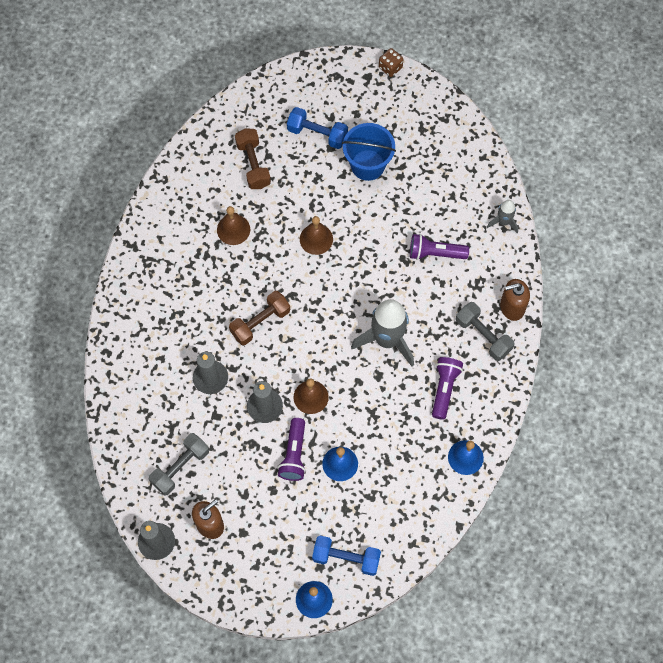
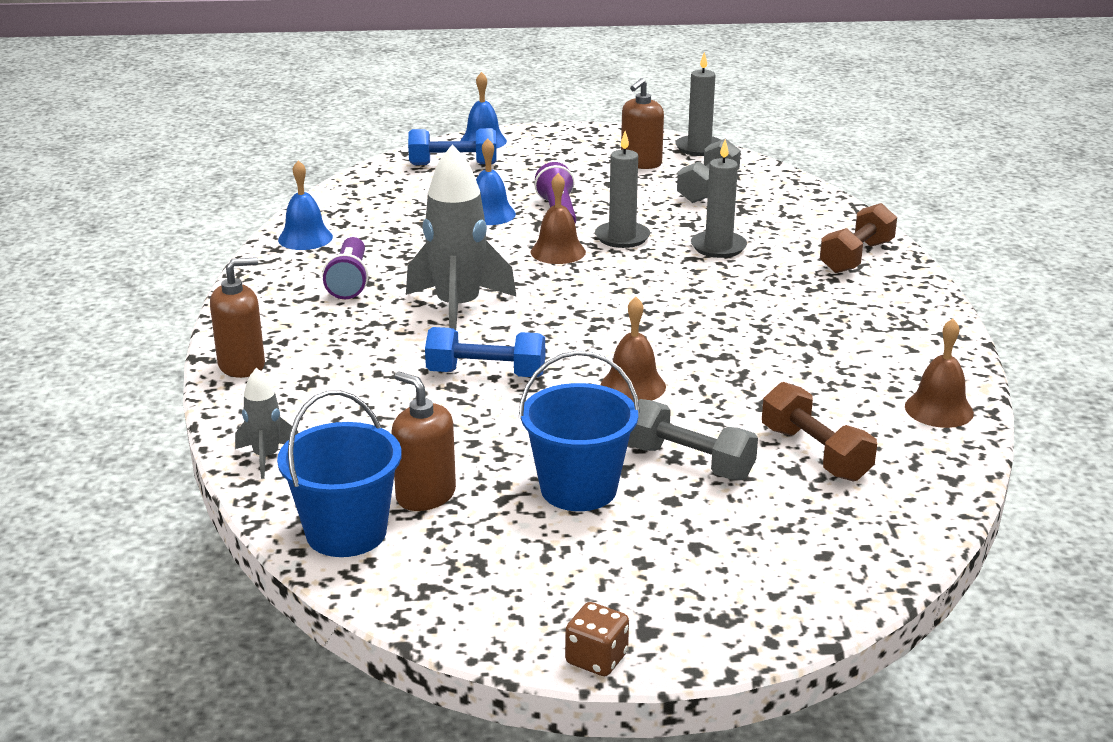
camera: 165 degrees right, 40 degrees down
brown bell [217,206,250,245] -> brown bell moved to [905,319,974,428]
brown dumbbell [229,291,290,345] -> brown dumbbell moved to [820,203,897,273]
blue dumbbell [287,107,348,149] -> blue dumbbell moved to [425,327,545,377]
purple flashlight [410,234,469,260] -> none
grey dumbbell [456,302,515,361] -> grey dumbbell moved to [628,399,758,480]
none -> blue bucket [277,390,402,557]
none -> brown soap dispenser [391,372,456,511]

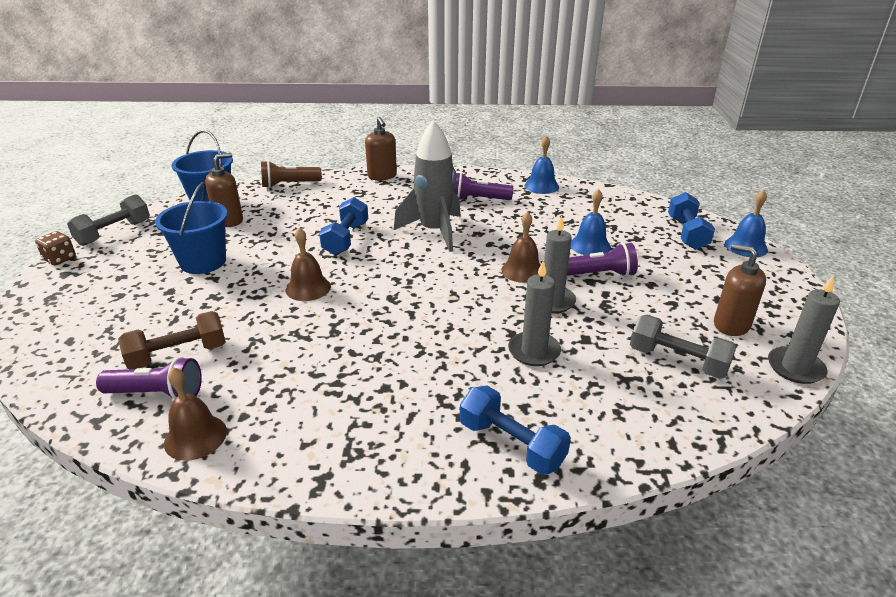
camera: 95 degrees right, 5 degrees up
grey rocket [235,368,298,479] -> brown flashlight [261,161,322,188]
grey dumbbell [628,399,758,480] -> grey dumbbell moved to [67,194,150,246]
brown dumbbell [820,203,897,273] -> blue dumbbell [460,386,571,475]
none -> purple flashlight [96,357,202,399]

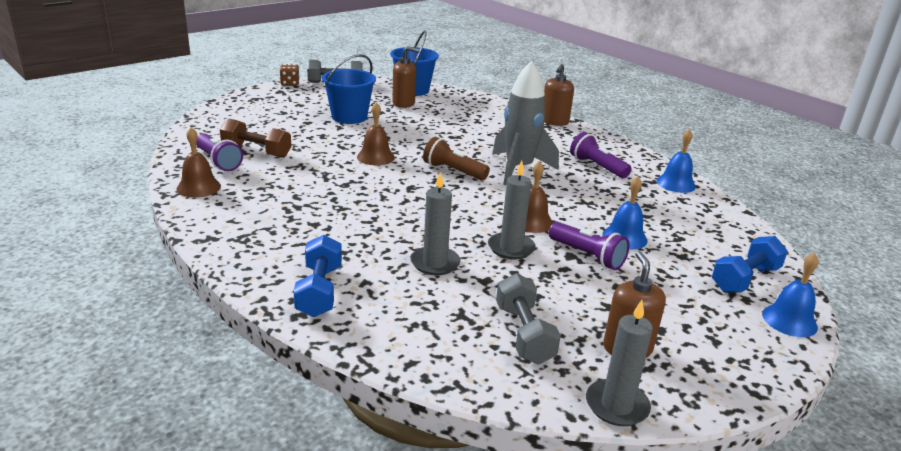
camera: 45 degrees right, 5 degrees down
brown flashlight [261,161,322,188] -> brown flashlight moved to [423,137,490,181]
blue dumbbell [319,197,368,255] -> none

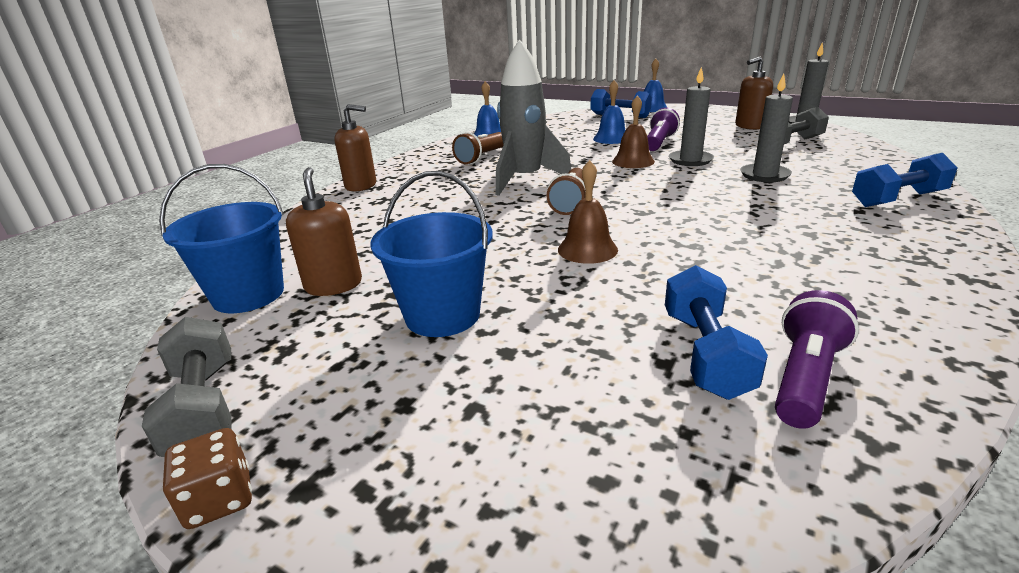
camera: 105 degrees left, 0 degrees up
brown bell [176,127,221,198] -> none
brown dumbbell [220,118,291,158] -> blue dumbbell [665,265,768,400]
purple flashlight [570,132,632,178] -> brown flashlight [452,132,503,164]

